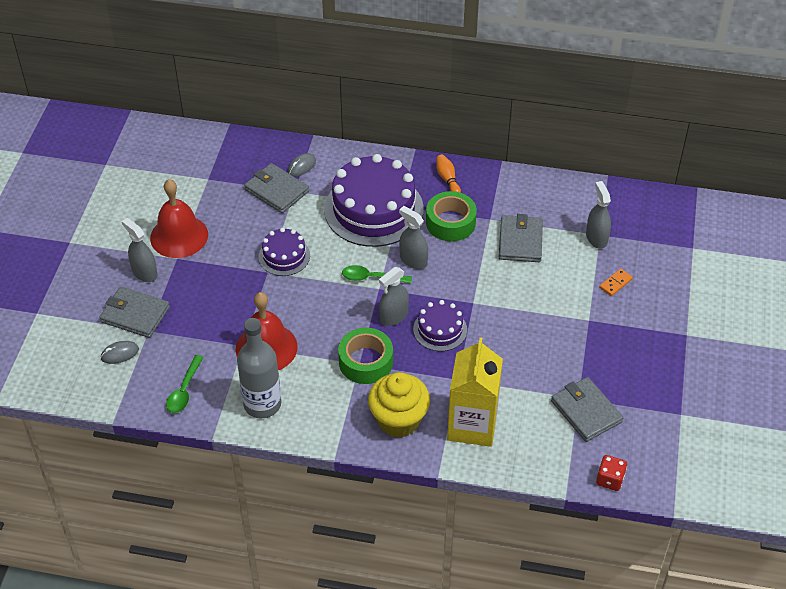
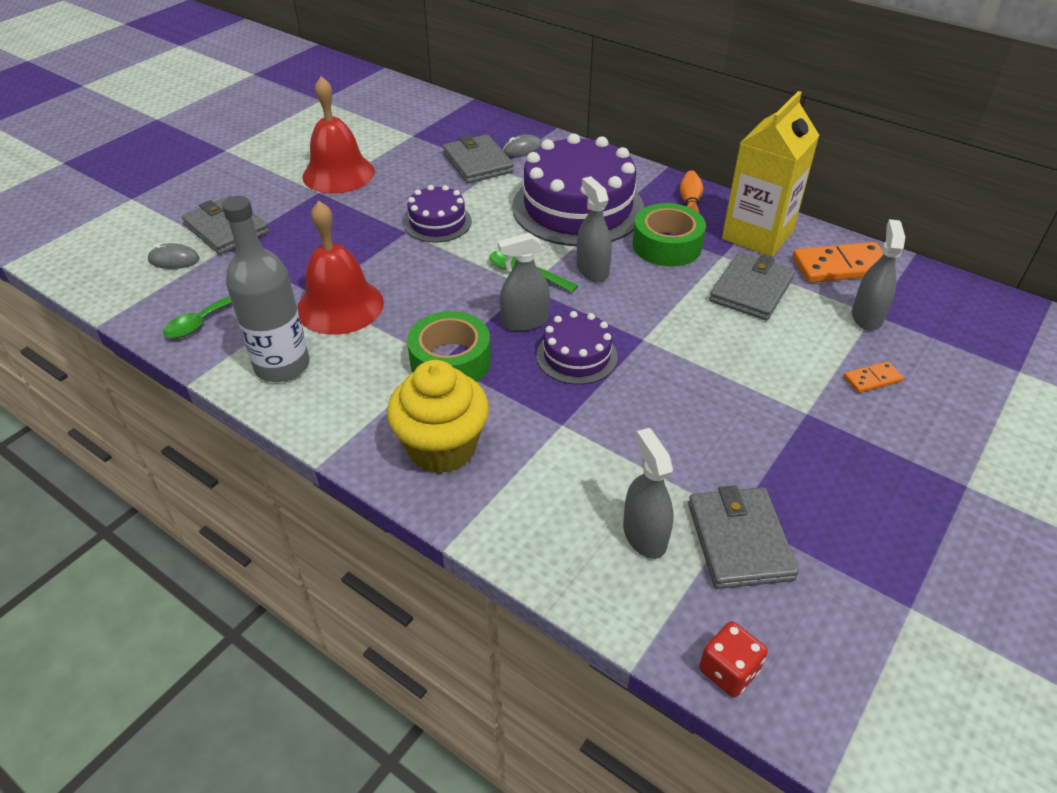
camera: 25 degrees right, 5 degrees down
grey spray bottle [122,218,158,282] -> grey spray bottle moved to [623,428,674,559]
yellow carton [447,337,503,447] -> yellow carton moved to [722,91,820,257]
none -> orange domino [792,242,883,283]

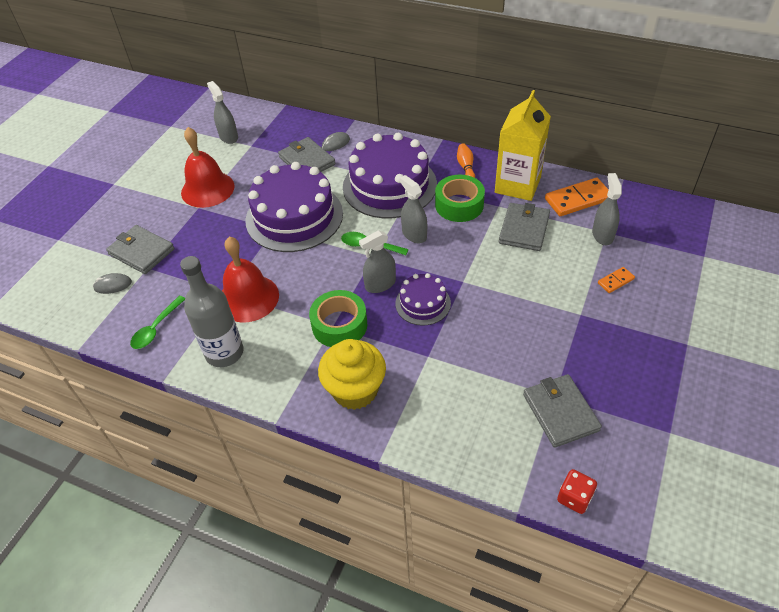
camera: 10 degrees left, 5 degrees up
purple cake [404,185,472,243] -> purple cake [246,162,343,252], size x1.98
grey spray bottle [623,428,674,559] -> grey spray bottle moved to [207,81,238,144]

